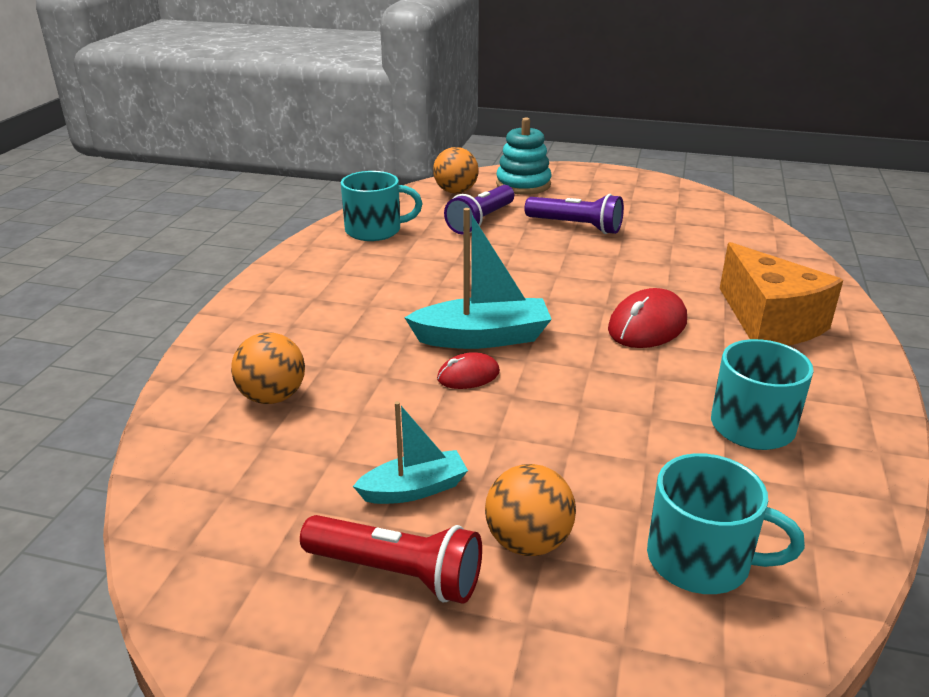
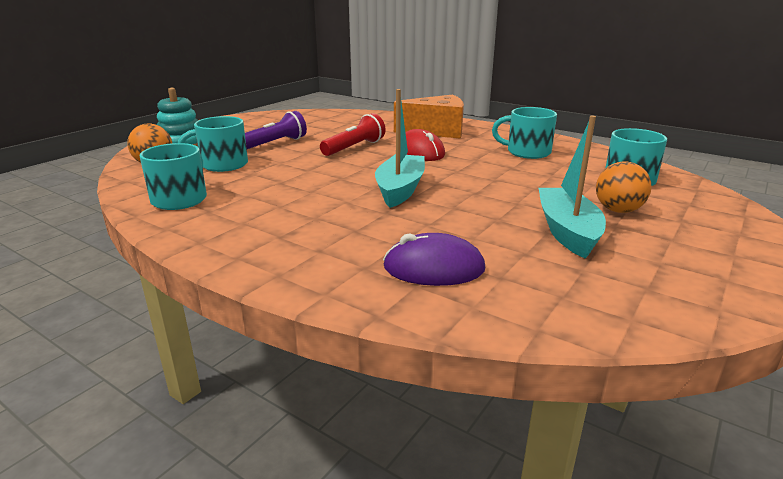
camera: 70 degrees left, 5 degrees down
orange ball [231,332,305,404] -> purple mouse [383,233,485,286]
red flashlight [300,515,482,604] -> red flashlight moved to [320,113,385,156]
turquoise boat [353,401,468,504] -> turquoise boat [539,115,606,259], size x1.63
red mouse [437,352,500,389] -> none
purple flashlight [444,185,514,234] -> turquoise mug [178,116,248,172]

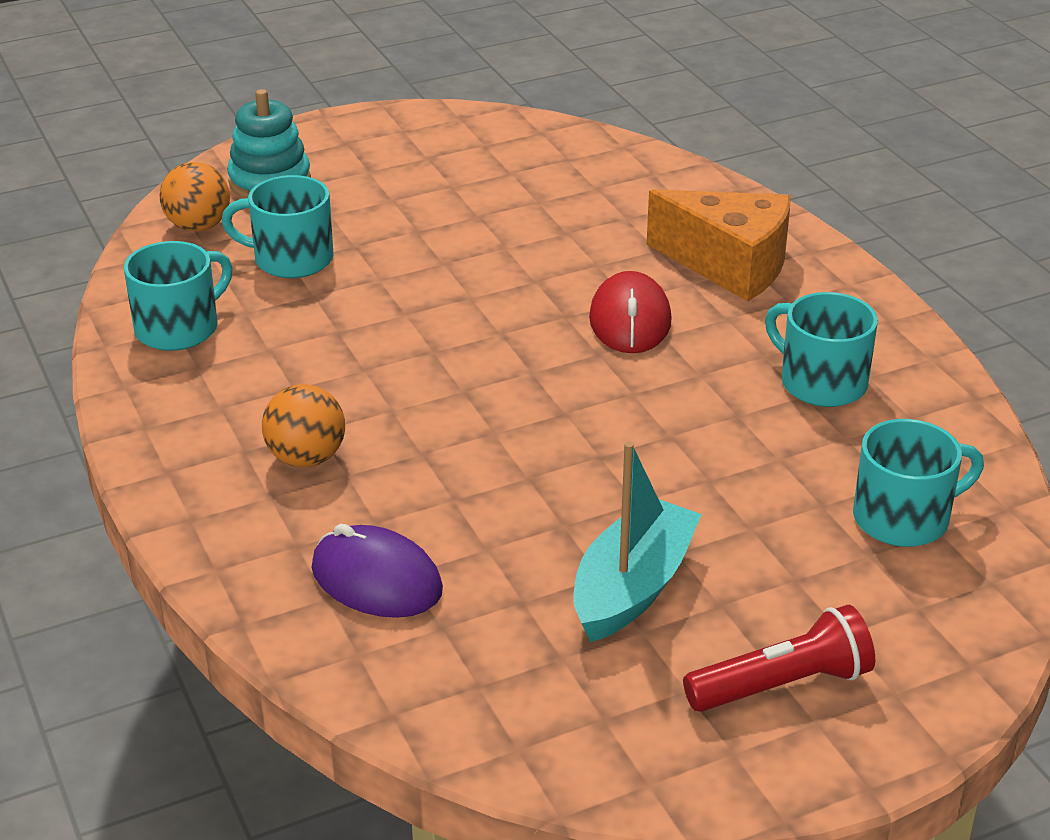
camera: 30 degrees right, 10 degrees up
purple flashlight [245,111,307,149] -> none
red flashlight [320,113,385,156] -> red flashlight moved to [683,605,875,712]
turquoise boat [375,89,425,208] -> none
orange ball [596,161,652,213] -> orange ball moved to [262,384,345,467]

